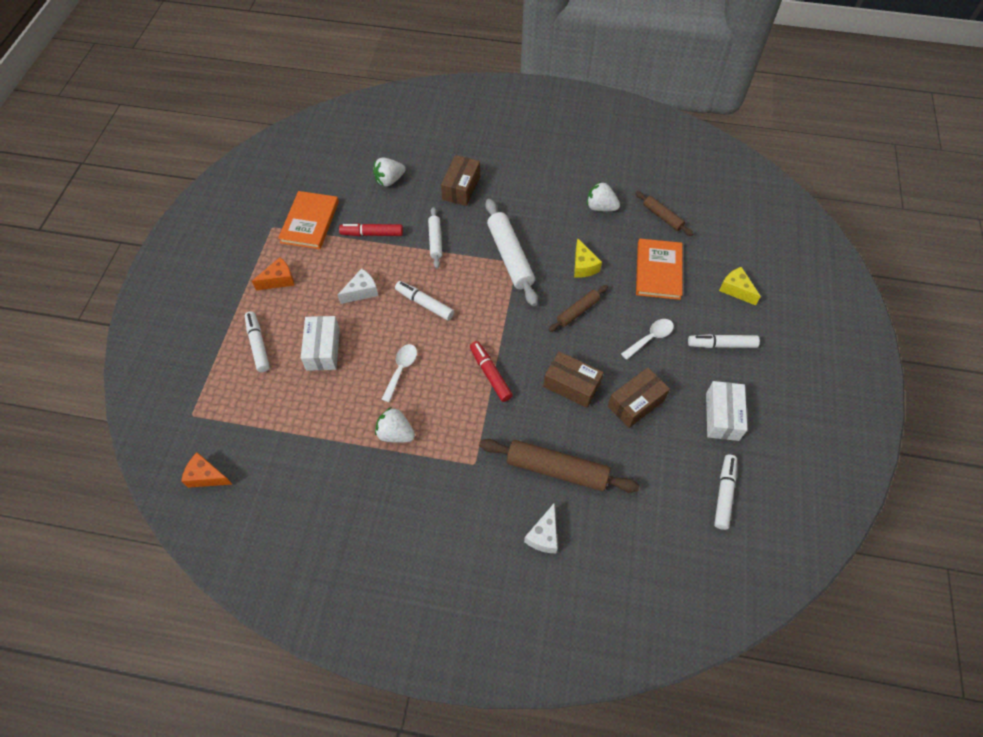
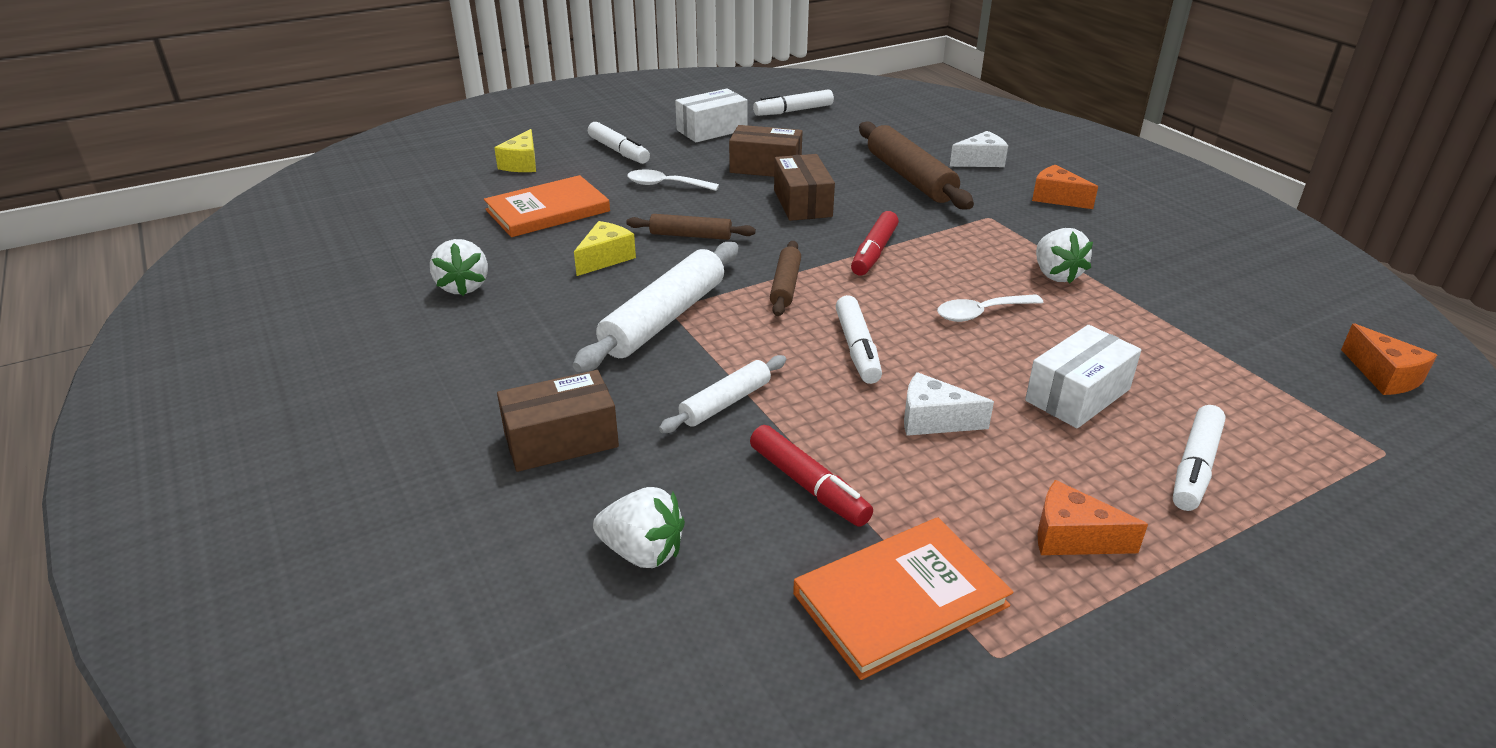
camera: 130 degrees left, 25 degrees down
brown rolling pin [635,191,693,236] -> brown rolling pin moved to [770,241,801,316]
none -> orange cheese [1032,165,1098,209]

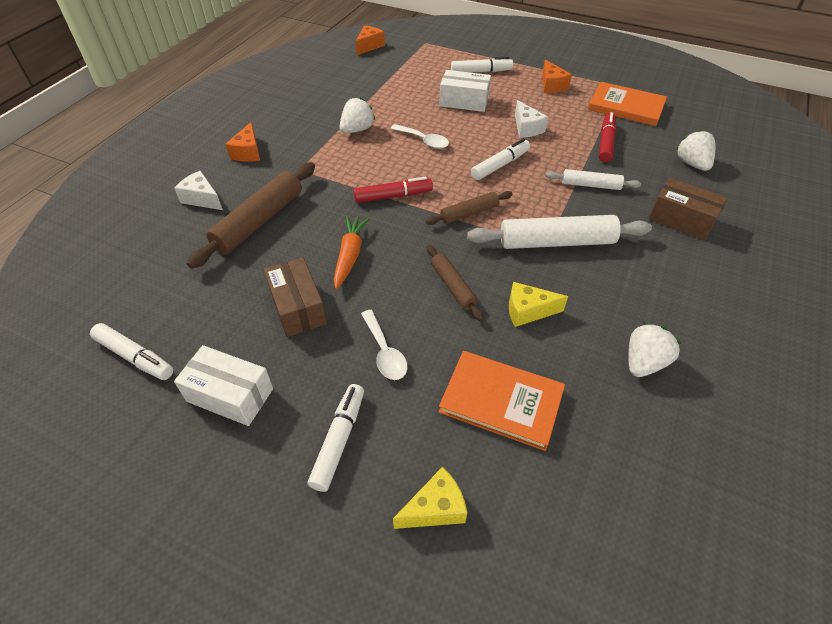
camera: 125 degrees left, 15 degrees up
brown box [774,154,835,221] -> orange carrot [334,215,370,289]

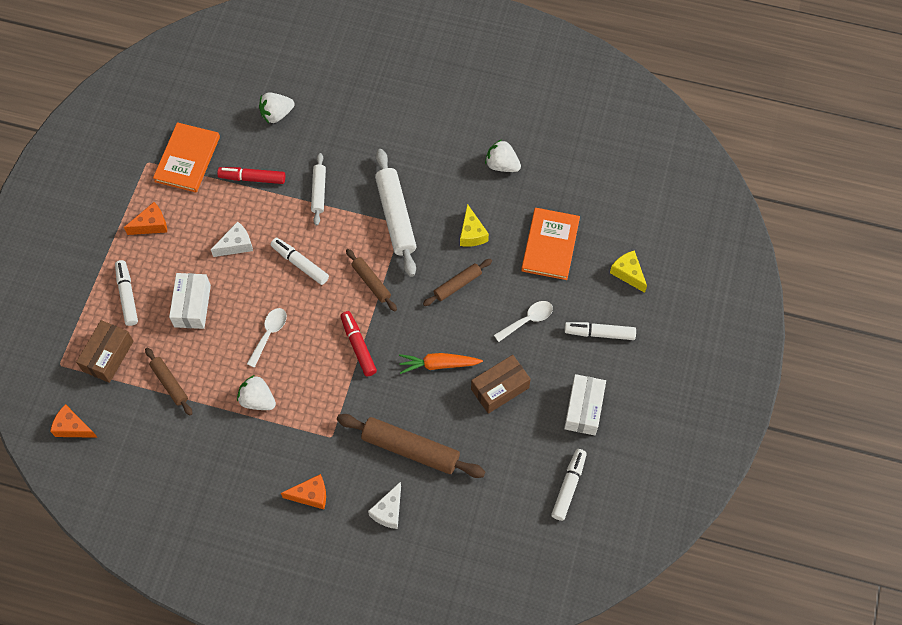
camera: 100 degrees left, 15 degrees up
brown box [649,178,727,240] -> brown box moved to [76,320,134,383]
none -> brown rolling pin [145,348,193,415]

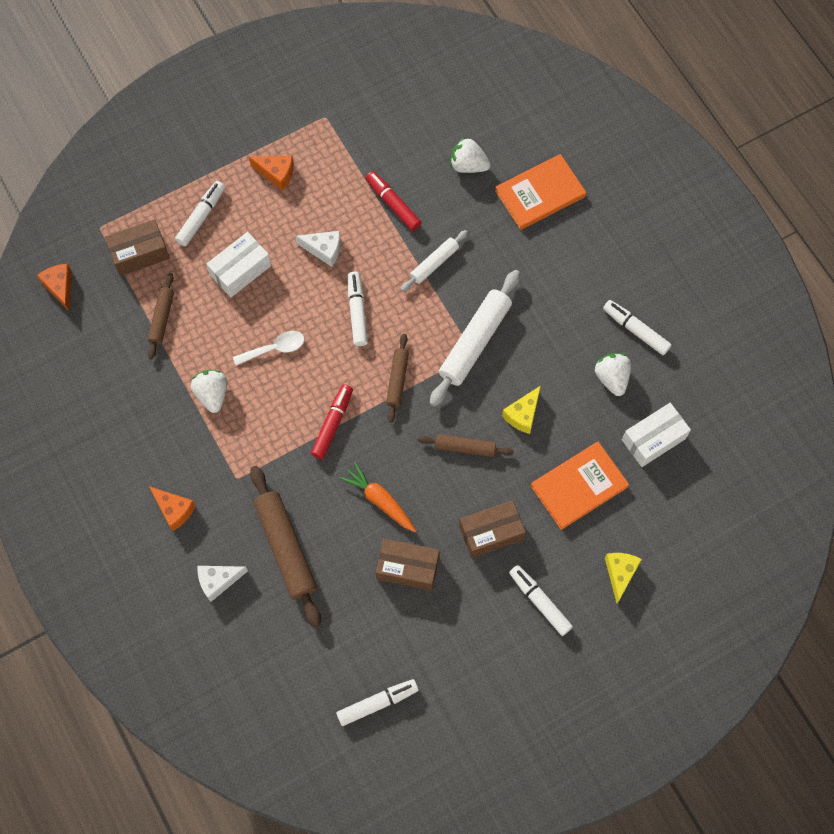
camera: 45 degrees right, 5 degrees up
orange book [153,122,220,193] -> orange book moved to [495,154,586,230]
white spoon [494,301,553,342] -> brown box [459,500,526,558]
white box [564,374,606,435] -> white box moved to [622,403,691,467]
none -> white marker [603,300,672,355]

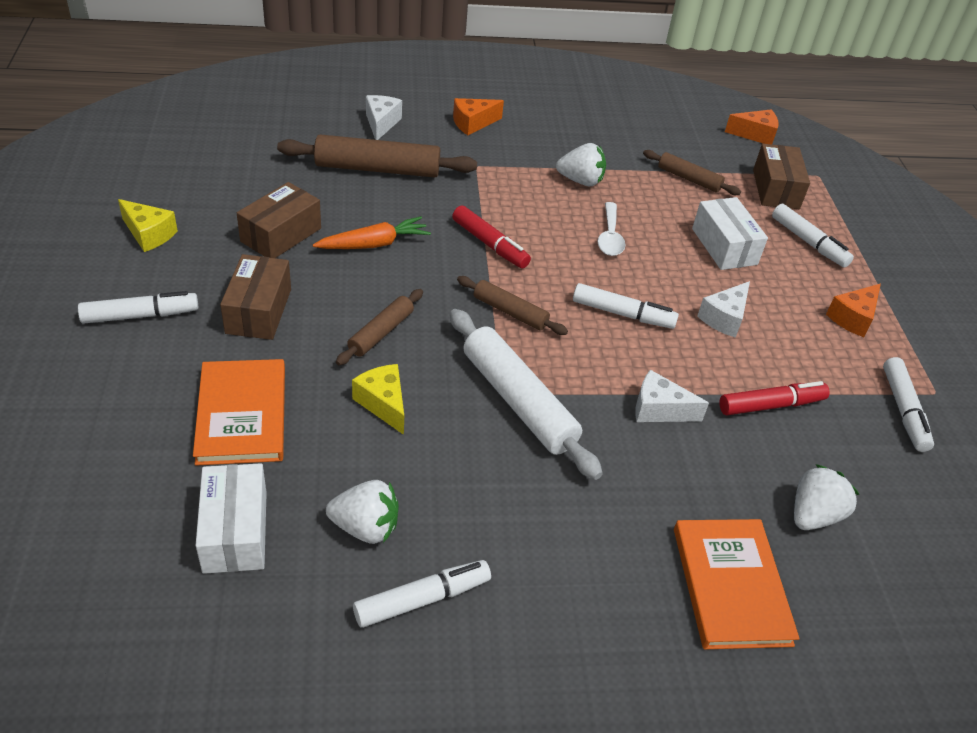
camera: 110 degrees right, 25 degrees down
white marker [336,679,419,726] -> white marker moved to [883,357,934,452]
white rolling pin [401,230,468,292] -> white cheese [635,370,709,422]
yellow cheese [605,553,642,603] -> yellow cheese moved to [118,199,178,252]

